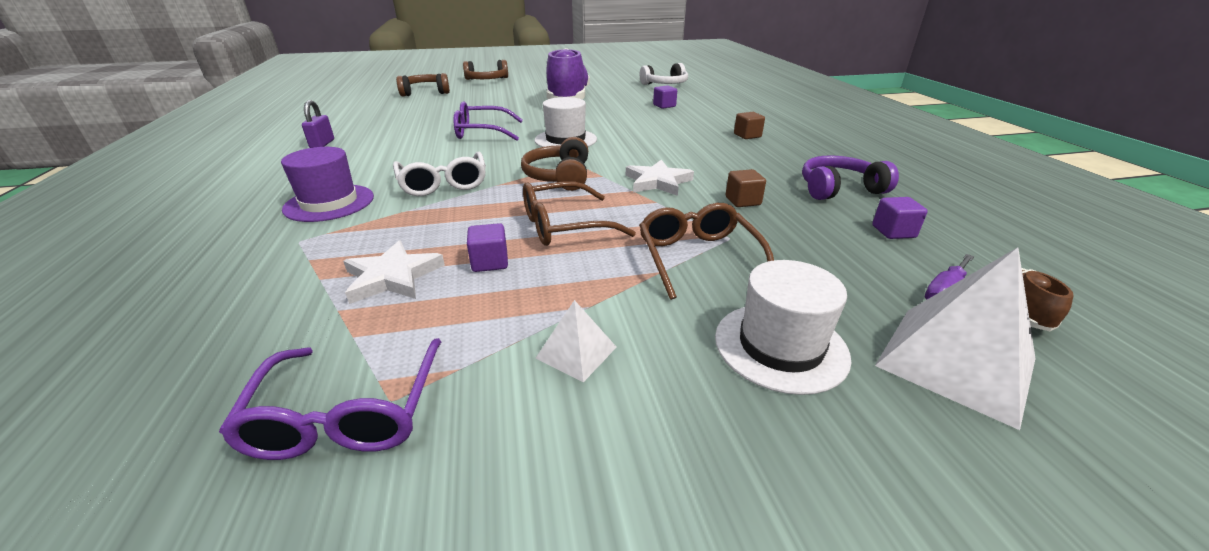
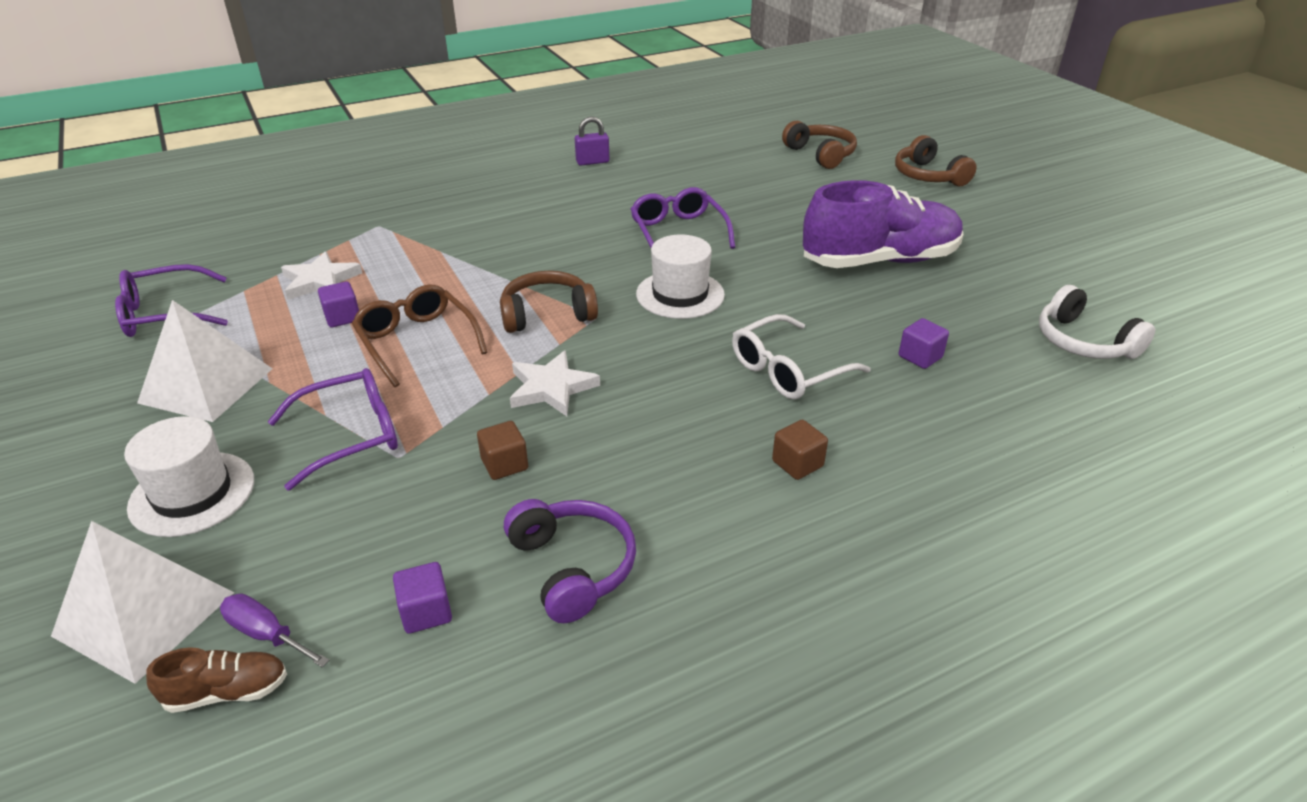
camera: 75 degrees right, 5 degrees up
purple hat [281,147,374,222] -> none
white glasses [393,151,486,196] -> white glasses moved to [732,314,871,400]
white pyramid [535,300,617,382] -> white pyramid [137,300,272,422], size x1.98
brown glasses [639,203,774,300] -> purple glasses [268,368,398,491]

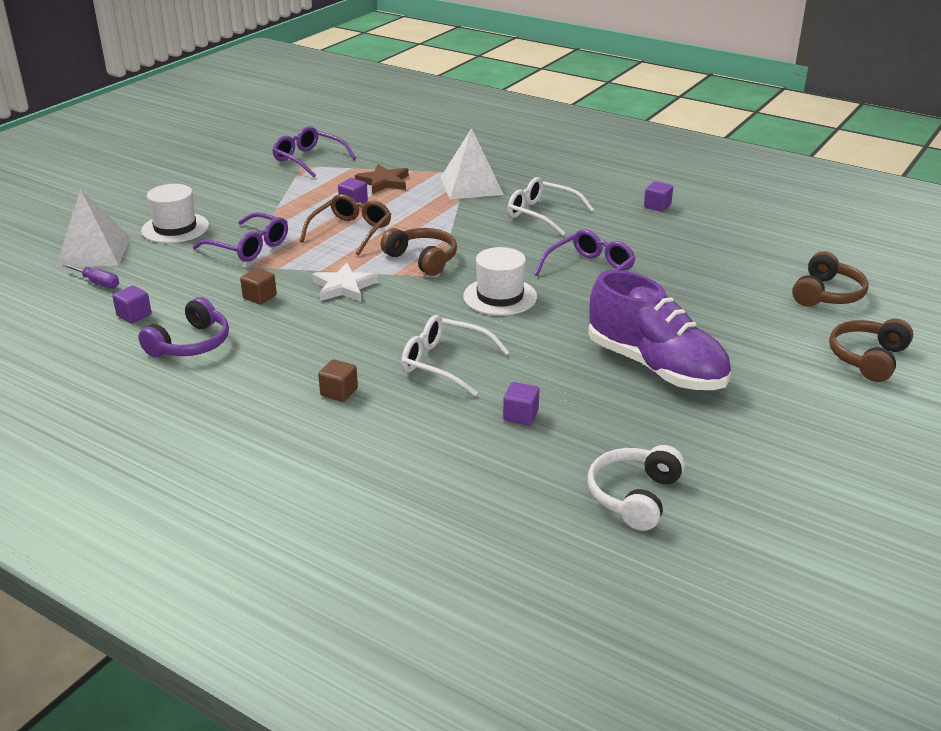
camera: 60 degrees right, 5 degrees down
white pyramid [137,300,272,422] -> white pyramid moved to [440,128,504,199]
brown shoe [146,647,287,713] -> none
purple screwdriver [220,593,330,667] -> purple screwdriver turned 120 degrees clockwise [62,264,119,288]
white star [281,251,362,300] -> brown star [355,164,409,194]
purple padlock [575,116,610,166] -> purple cube [644,181,673,212]
none -> white glasses [508,177,594,236]

